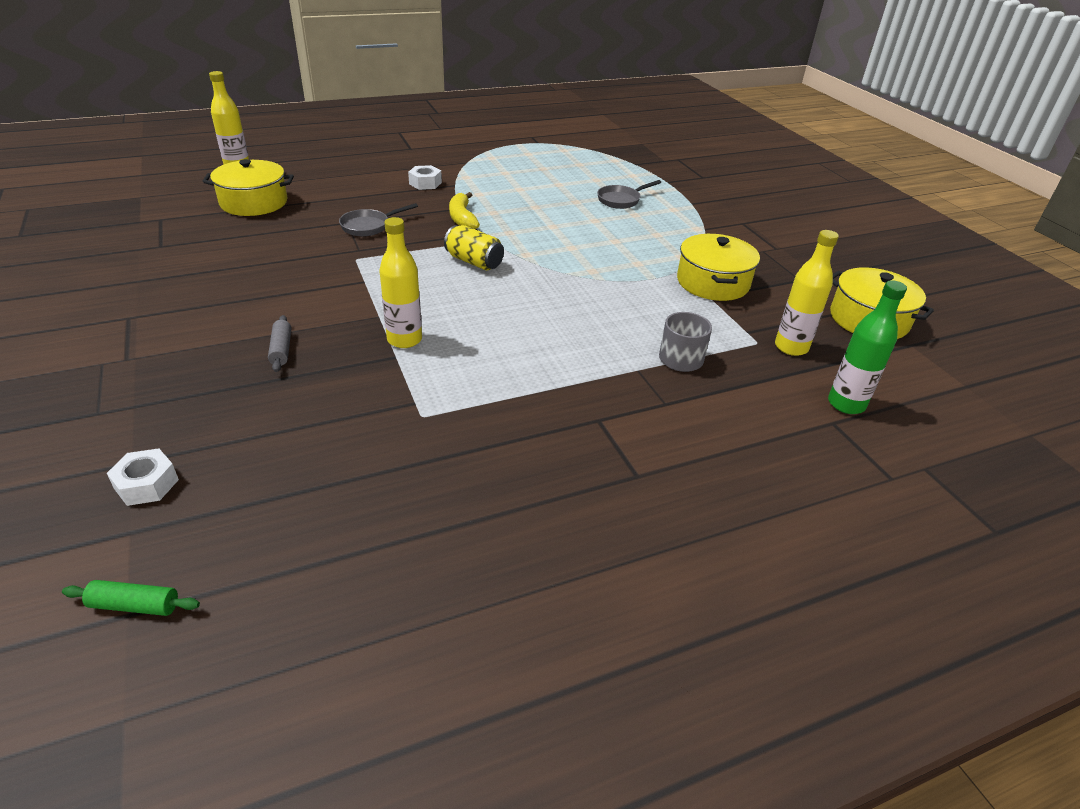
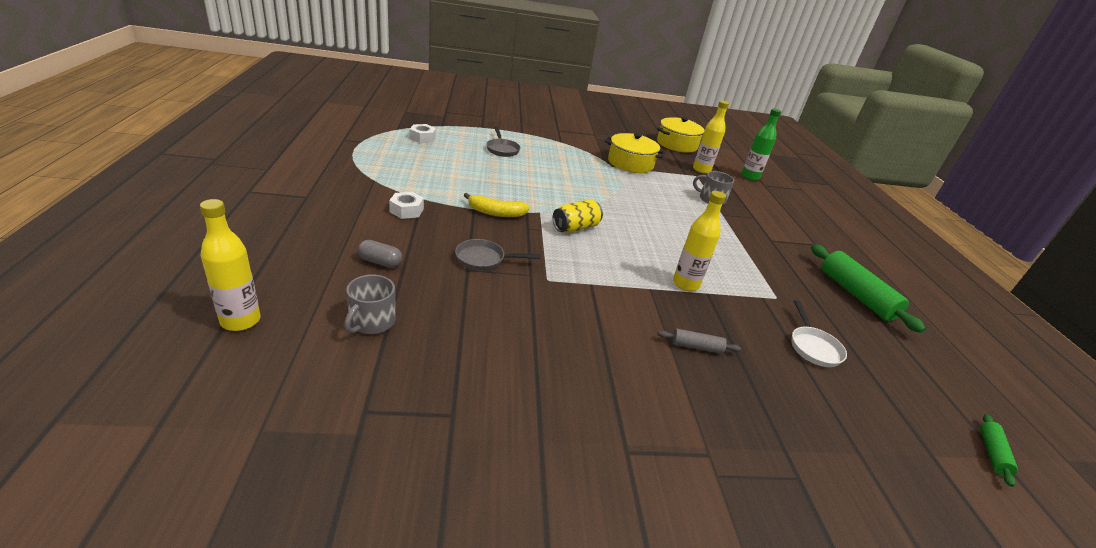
camera: 75 degrees left, 5 degrees down
white nut [107,448,179,506] -> white nut moved to [410,124,436,143]
yellow pot [202,159,294,216] -> grey mug [344,275,396,334]
grey pan [339,203,418,236] -> grey pan turned 105 degrees clockwise [455,239,540,271]
none -> grey capsule [358,240,402,268]
none -> white pan [791,300,847,367]
none -> green rolling pin [811,244,926,333]

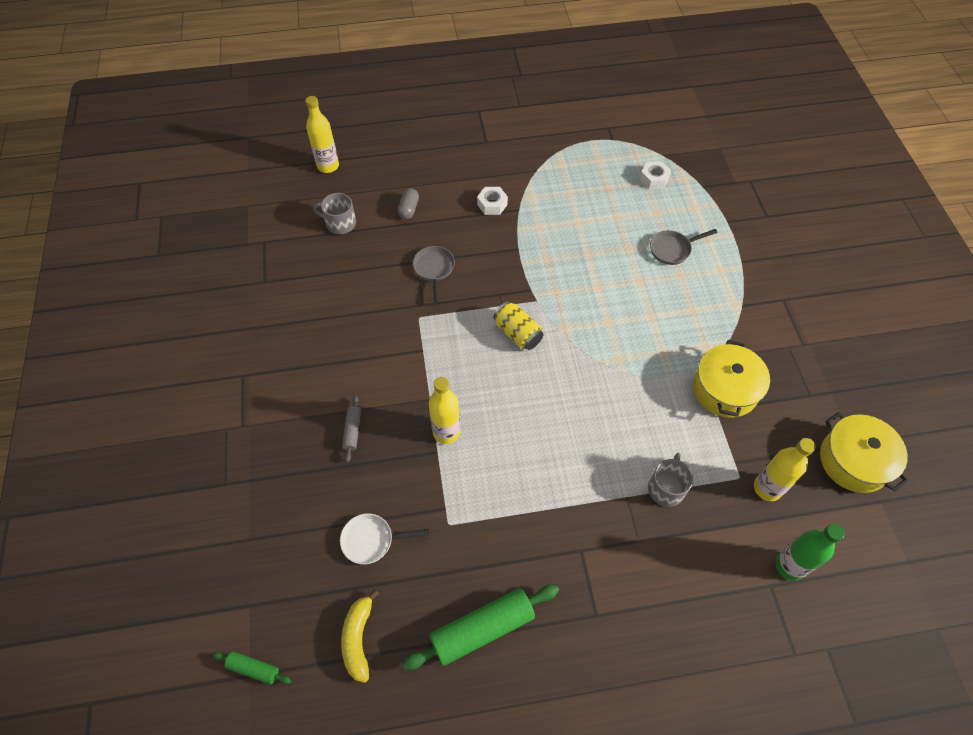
camera: 90 degrees right, 25 degrees up
yellow banana [464,193,530,217] -> yellow banana moved to [341,589,379,683]

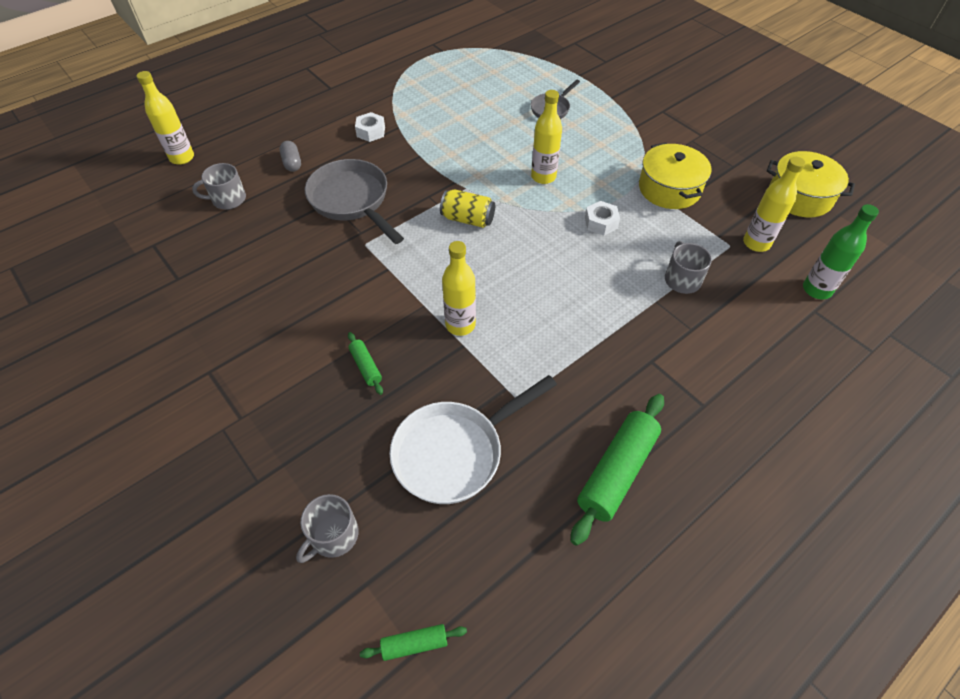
camera: 30 degrees left, 5 degrees down
white pan [340,514,429,564] -> white pan [389,375,557,504], size x1.83
yellow banana [341,589,379,683] -> none
grey rolling pin [342,396,361,462] -> green rolling pin [348,332,383,395]
grey pan [413,246,455,304] -> grey pan [305,159,404,244], size x1.83
white nut [640,161,671,189] -> white nut moved to [585,201,620,236]
none -> grey mug [296,494,359,563]
none -> yellow bottle [531,90,562,184]

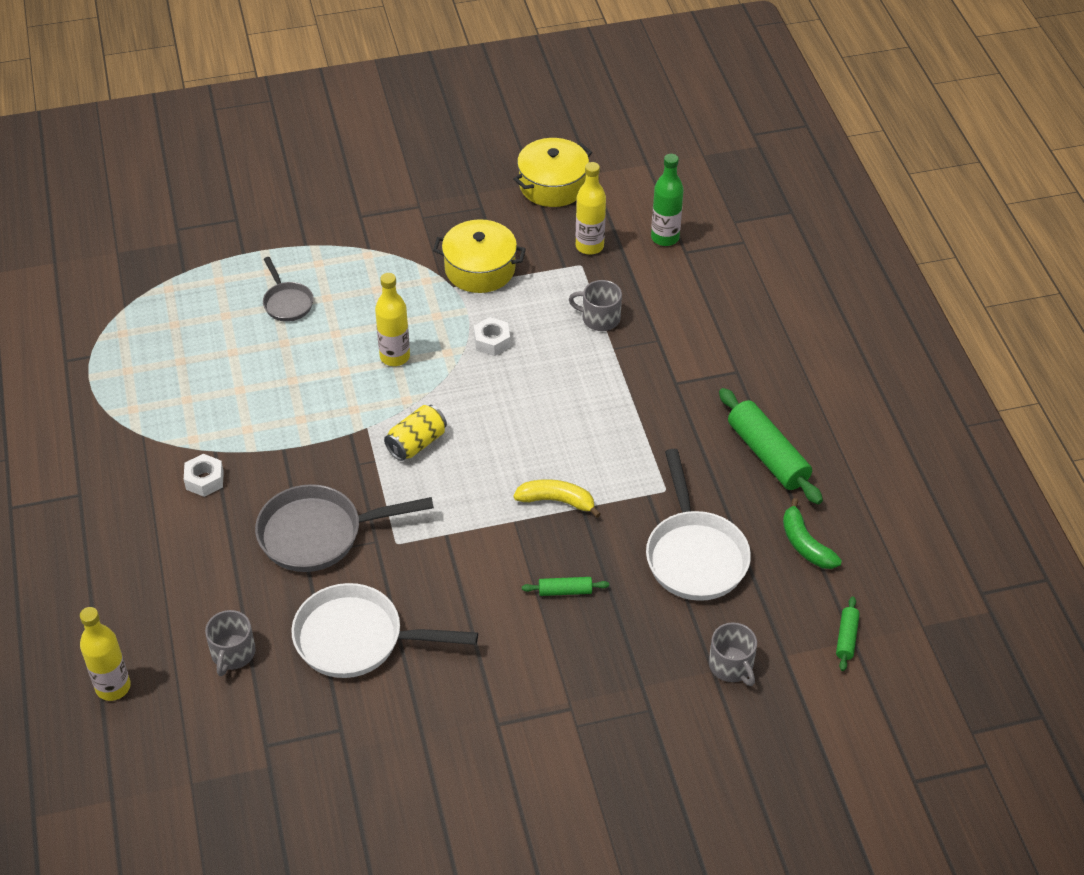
camera: 65 degrees left, 5 degrees down
grey capsule [280,141,301,172] -> none
yellow bottle [442,241,476,336] -> yellow banana [513,479,601,518]
none -> white pan [291,583,478,678]
none -> green banana [783,498,842,569]

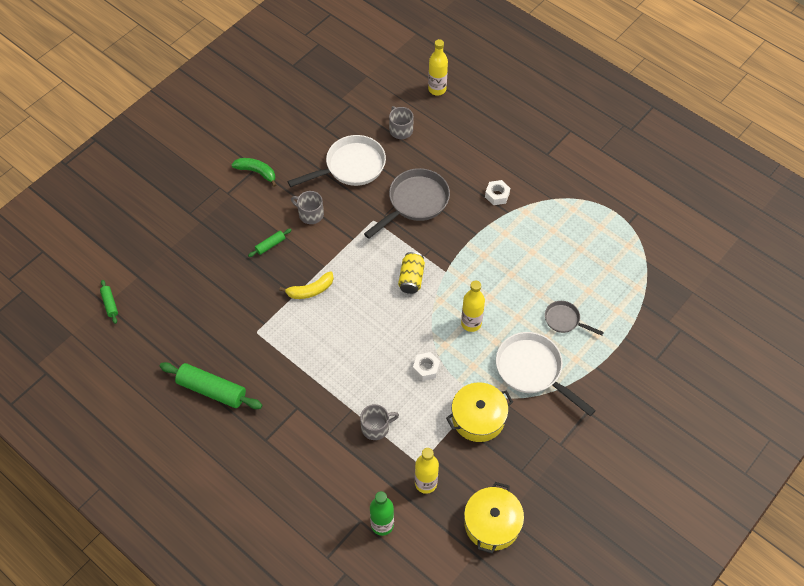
camera: 145 degrees right, 10 degrees up
white pan [646,449,751,601] -> white pan moved to [496,332,596,416]
grey mug [709,622,757,686] -> grey mug moved to [291,191,324,224]
green banana [783,498,842,569] -> green banana moved to [231,158,276,187]

